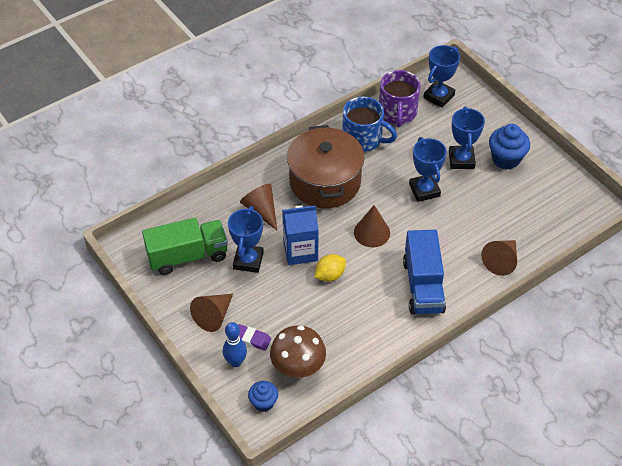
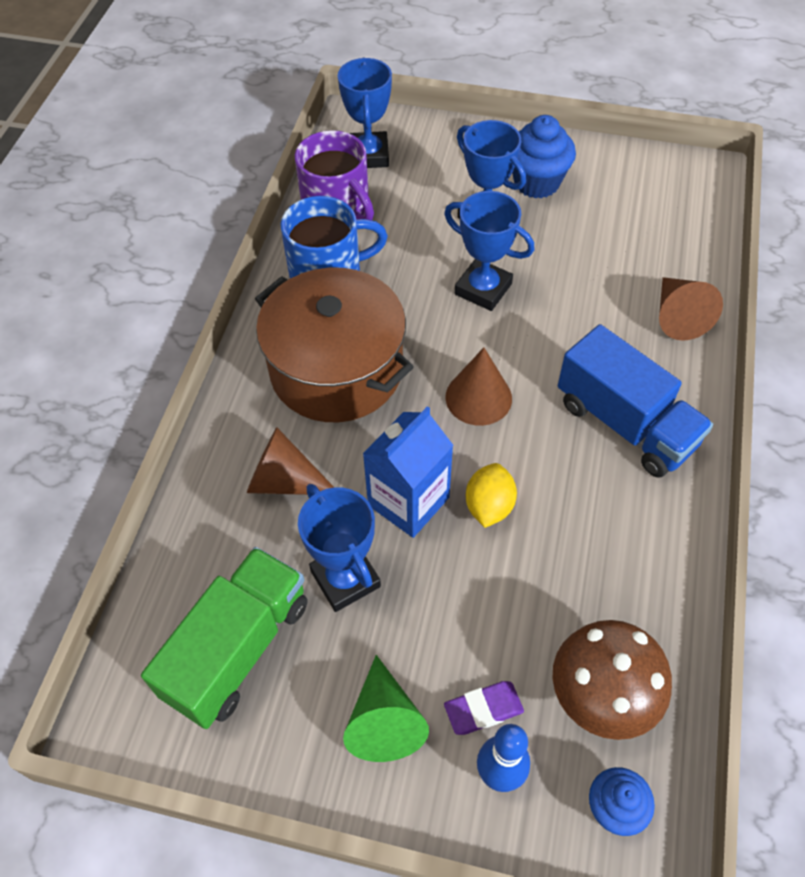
camera: 40 degrees left, 5 degrees up
brown cone [190,294,233,332] -> green cone [343,655,429,762]

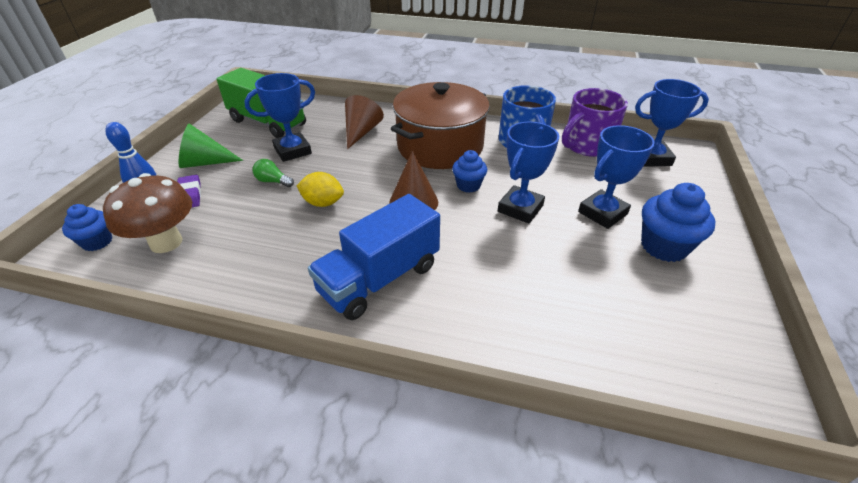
camera: 90 degrees right, 15 degrees down
blue carton [363,406,453,538] -> none
brown cone [659,277,723,341] -> none
none -> green light bulb [253,159,294,187]
none -> blue cupcake [452,150,487,193]

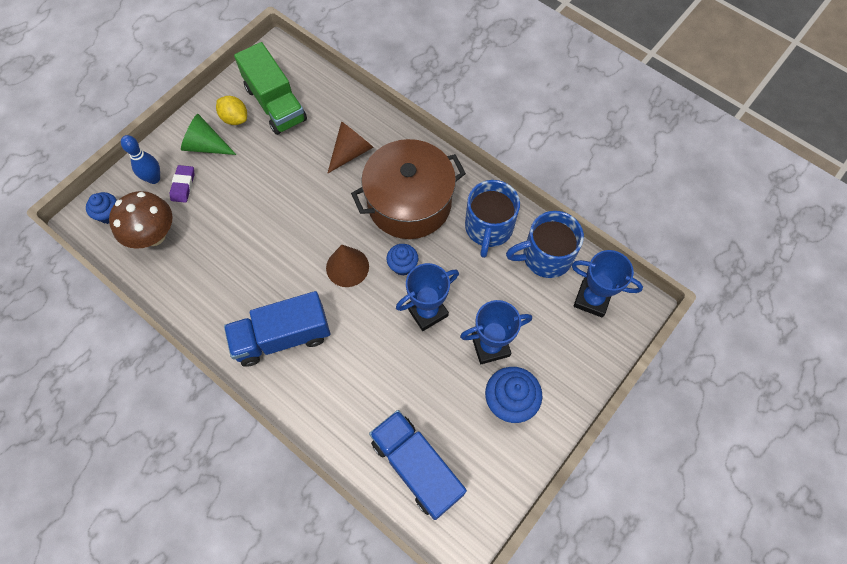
camera: 25 degrees right, 25 degrees up
blue trophy [244,73,315,162] -> none
green light bulb [253,159,294,187] -> none
yellow lemon [297,172,344,207] -> yellow lemon moved to [216,96,247,125]
purple mug [562,88,628,157] -> blue mug [506,211,584,278]
none -> blue truck [369,410,467,520]

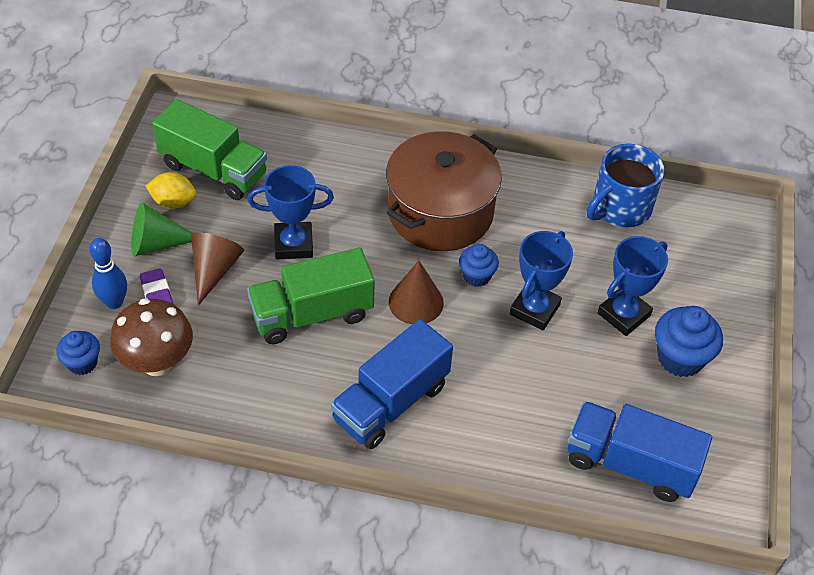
camera: 30 degrees left, 15 degrees down
brown cone [327,121,373,174] -> brown cone moved to [191,232,244,306]
blue mug [465,180,520,258] -> none
blue trophy [572,250,643,318] -> blue trophy moved to [248,165,334,259]
none -> green truck [247,248,375,344]

